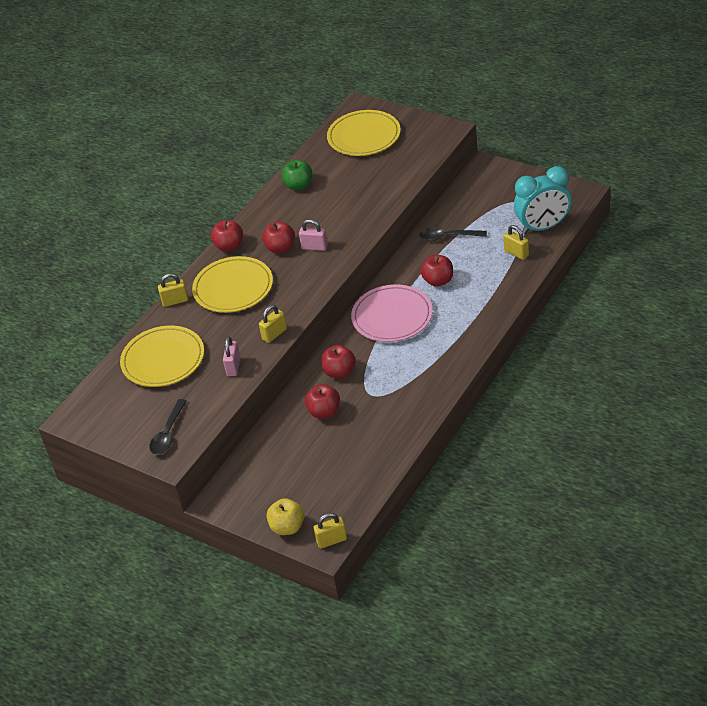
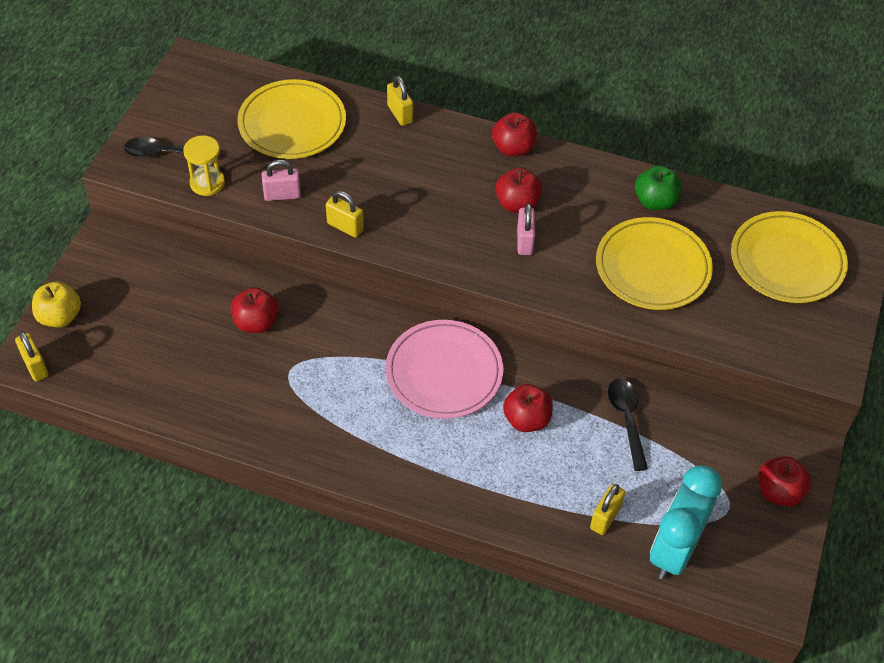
camera: 70 degrees right, 10 degrees up
yellow plate [192,256,273,313] -> yellow plate moved to [596,217,713,310]
red apple [321,345,356,378] -> red apple moved to [759,456,811,507]
turquoise clock [514,166,571,234] -> turquoise clock turned 60 degrees clockwise [650,465,722,580]
none -> yellow hourglass [183,135,225,196]

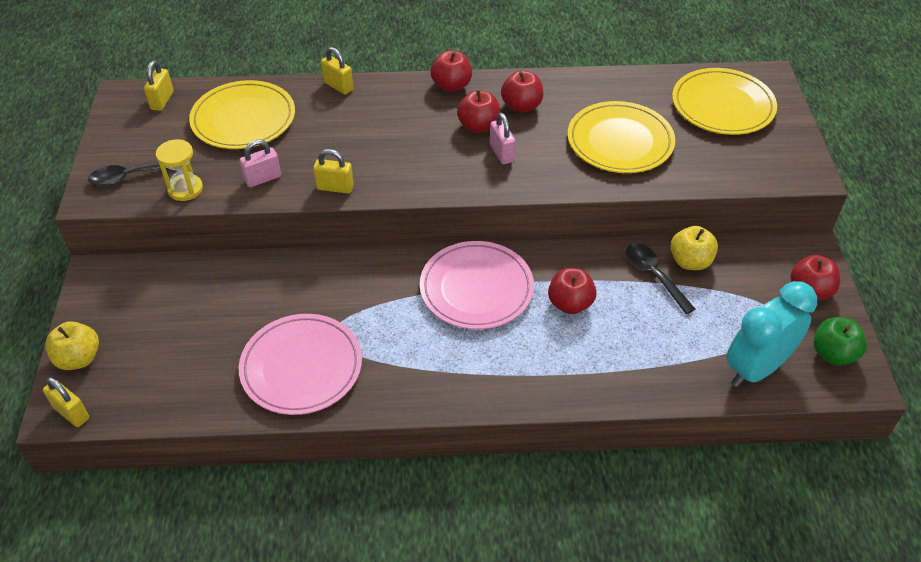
camera: 20 degrees left, 5 degrees down
red apple [231,287,279,333] -> red apple moved to [501,70,543,113]
yellow padlock [590,484,626,535] -> yellow padlock moved to [144,61,174,111]
green apple [635,165,682,210] -> green apple moved to [813,317,867,366]
turquoise clock [650,465,722,580] -> turquoise clock turned 45 degrees clockwise [726,281,817,387]
none -> pink plate [239,314,362,415]
none -> yellow apple [671,226,718,270]

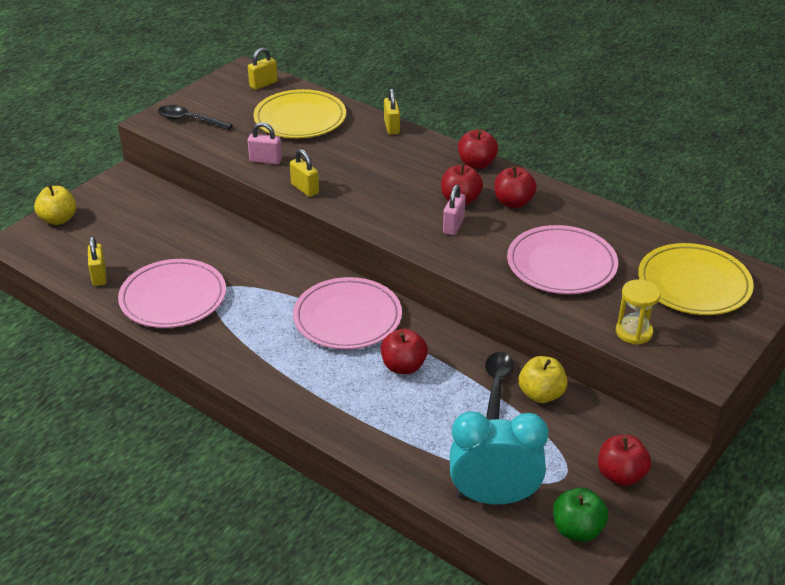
camera: 40 degrees right, 10 degrees down
yellow padlock [43,377,89,427] -> yellow padlock moved to [88,236,107,286]
yellow hourglass [156,139,203,201] -> yellow hourglass moved to [616,279,661,344]
yellow plate [568,101,675,173] -> pink plate [507,225,618,294]

